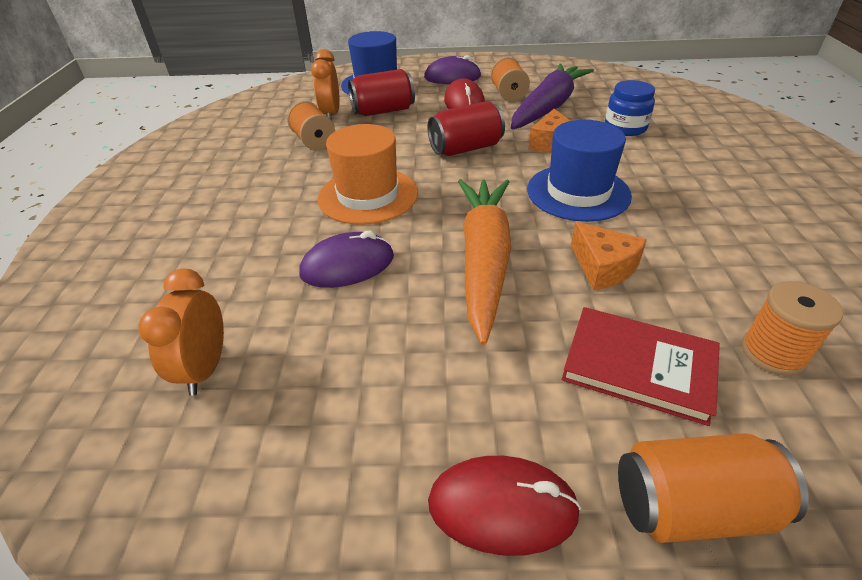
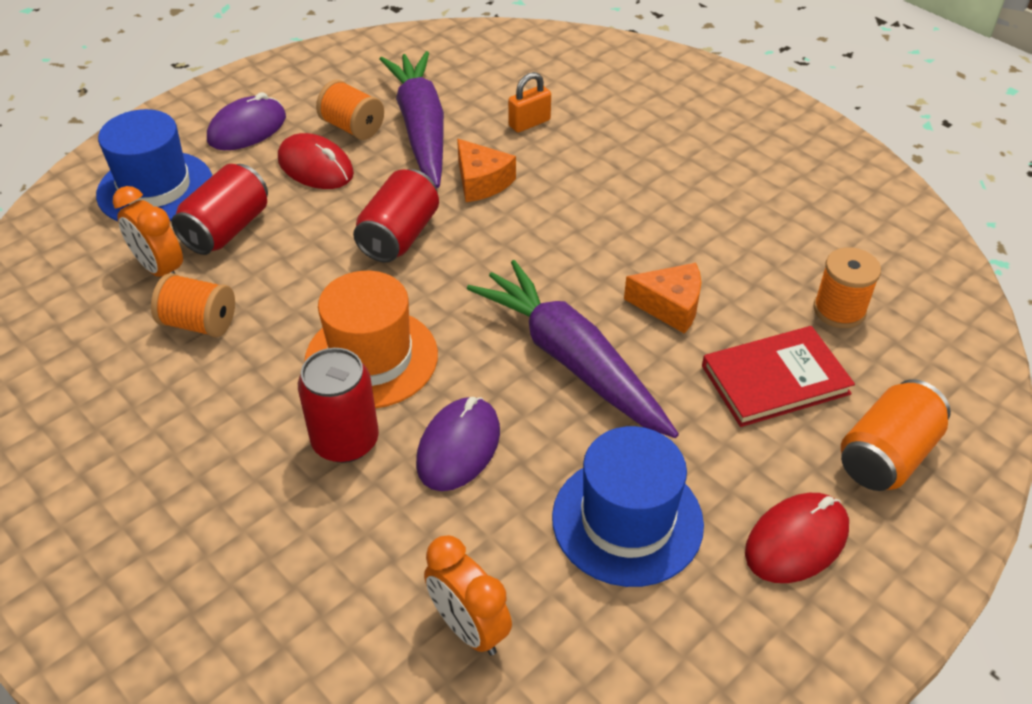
camera: 45 degrees left, 5 degrees up
orange carrot [458,179,511,345] -> purple carrot [467,260,679,438]
blue hat [527,120,632,222] -> blue hat moved to [552,426,704,587]
blue jar [605,80,655,136] -> orange padlock [508,72,551,132]
none -> red can [298,348,379,463]

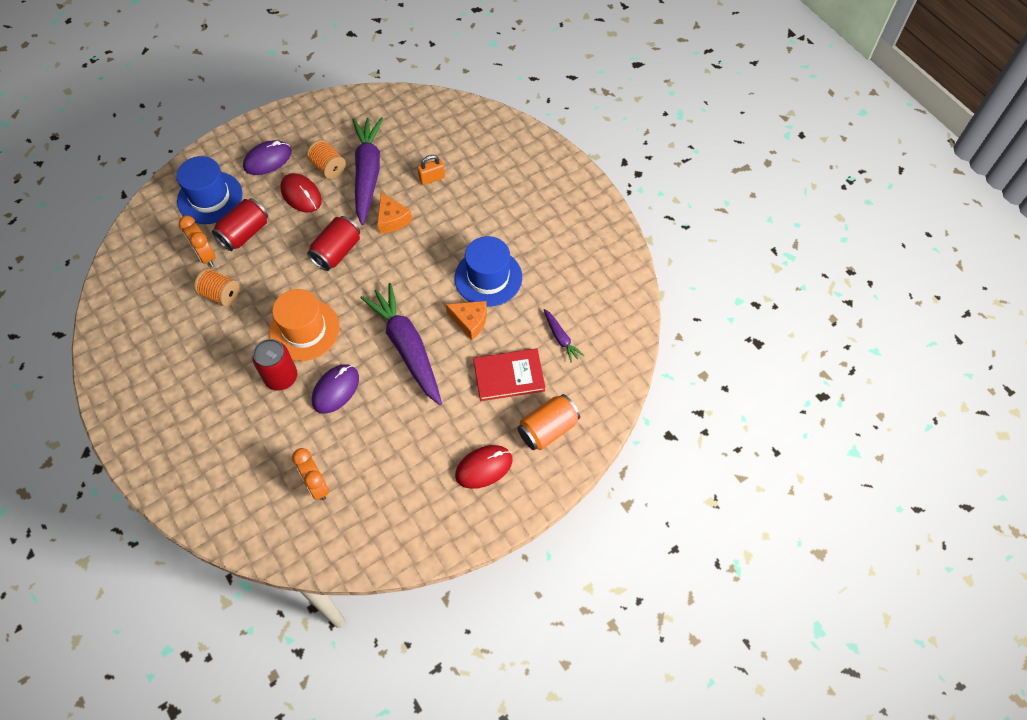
camera: 10 degrees right, 15 degrees up
blue hat [552,426,704,587] -> blue hat moved to [455,236,522,307]
orange spool [813,247,881,328] -> purple carrot [543,309,584,363]

